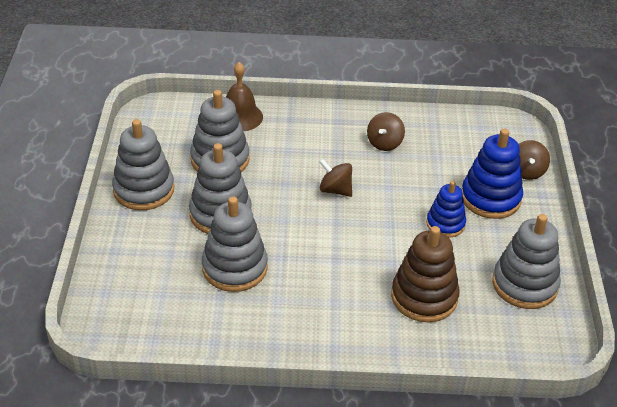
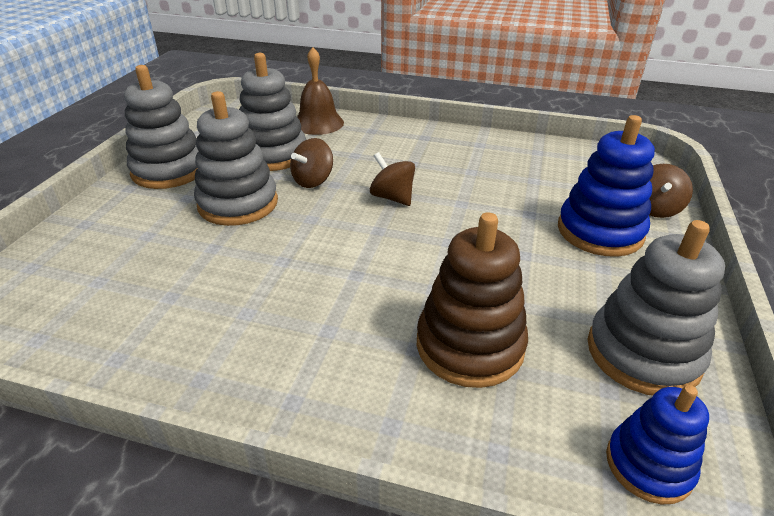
camera: 15 degrees right, 5 degrees down
grey stacking toy [202,196,268,292] -> none
brown spinning top [367,112,405,151] -> brown spinning top moved to [290,138,333,188]
blue stacking toy [426,181,466,238] -> blue stacking toy moved to [606,385,709,504]

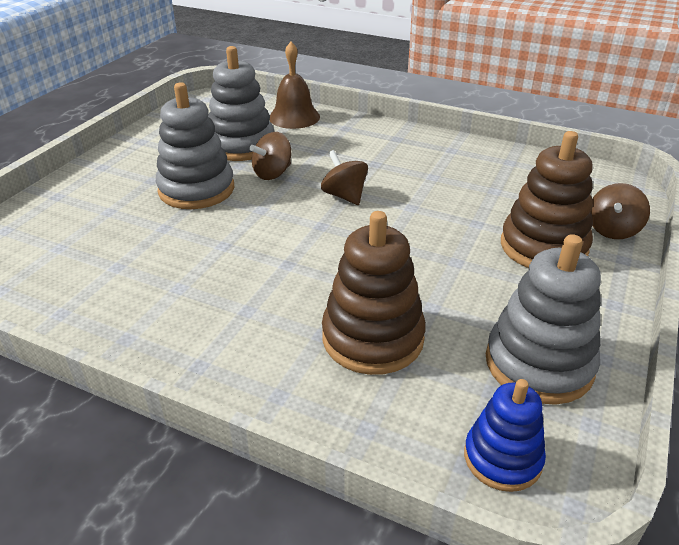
camera: 10 degrees right, 0 degrees up
grey stacking toy [124,65,198,189] -> none
blue stacking toy [558,115,655,257] -> brown stacking toy [501,131,593,268]

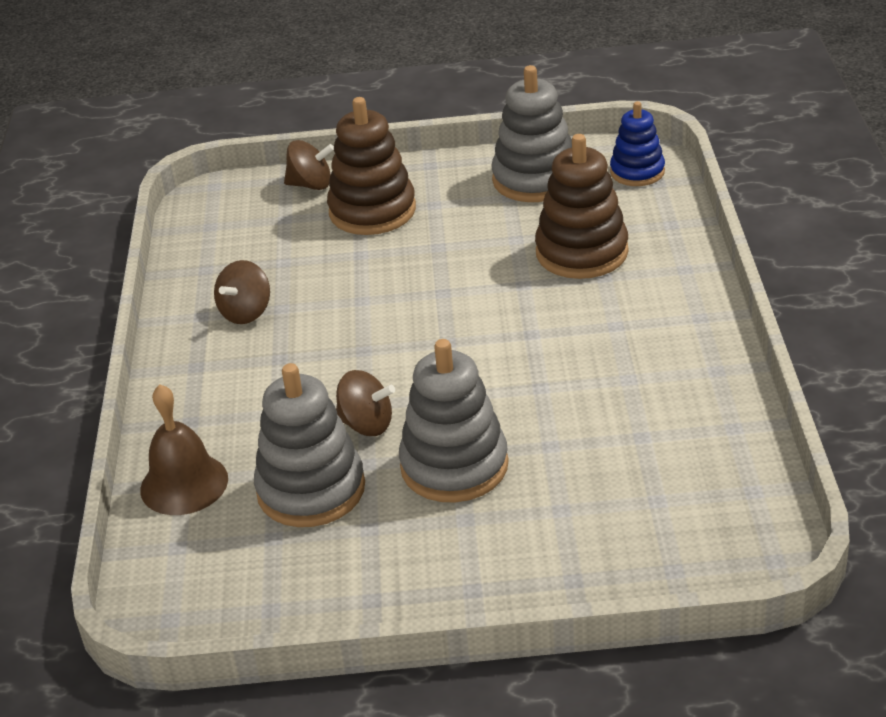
camera: 115 degrees left, 0 degrees up
brown spinning top [321,150,368,205] -> brown spinning top moved to [214,260,270,324]

